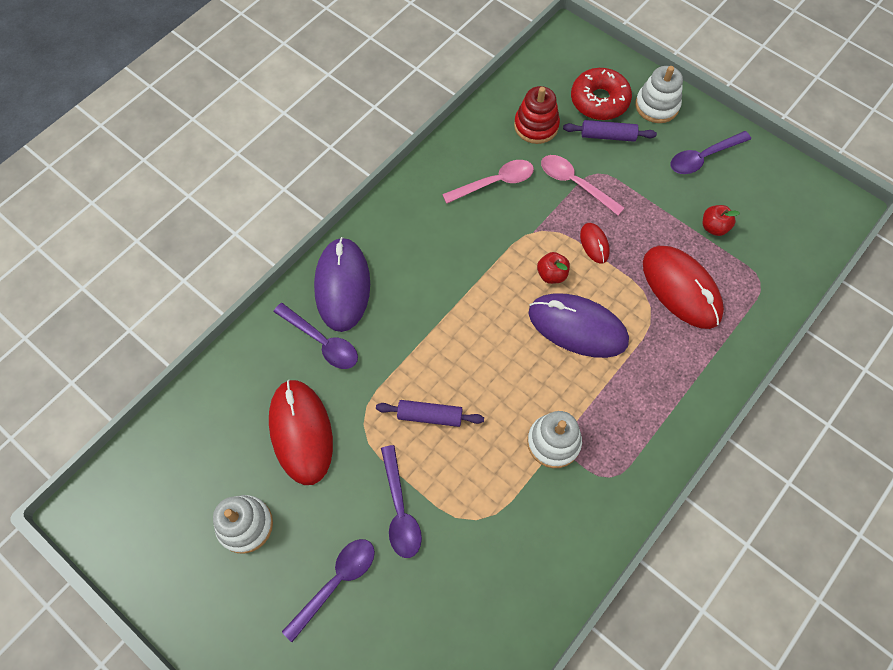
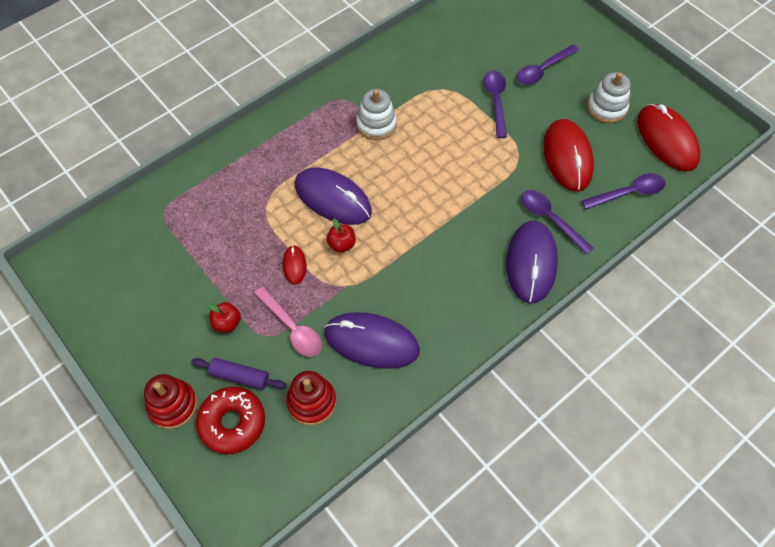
camera: 170 degrees left, 5 degrees down
purple rolling pin [376,400,484,427] -> none
pink spoon [442,160,534,204] -> purple mouse [325,312,420,369]
white stacking toy [635,66,683,123] -> red stacking toy [144,374,197,429]
red mouse [643,246,724,329] -> red mouse moved to [637,104,700,172]
purple spoon [671,131,751,174] -> purple spoon moved to [581,173,665,209]
red apple [703,205,740,236] -> red apple moved to [208,302,241,332]

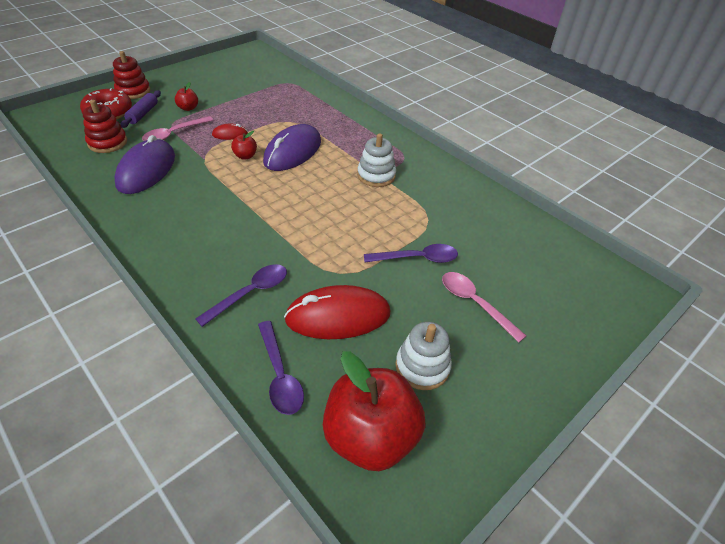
camera: 85 degrees right, 15 degrees down
purple mouse [506,221,558,304] -> none
purple spoon [517,45,579,85] -> pink spoon [442,272,526,343]
red mouse [637,104,700,172] -> red apple [323,351,426,471]

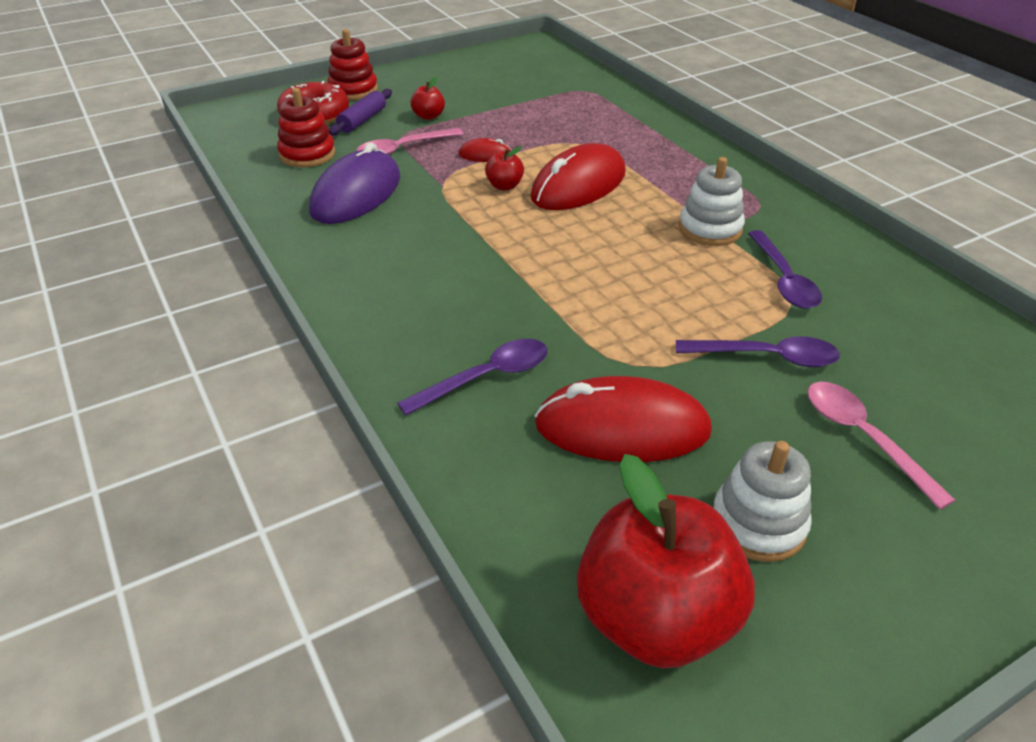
camera: 15 degrees right, 5 degrees down
purple spoon [258,321,304,415] -> purple spoon moved to [748,230,822,309]
purple mouse [263,124,321,171] -> red mouse [530,143,626,210]

